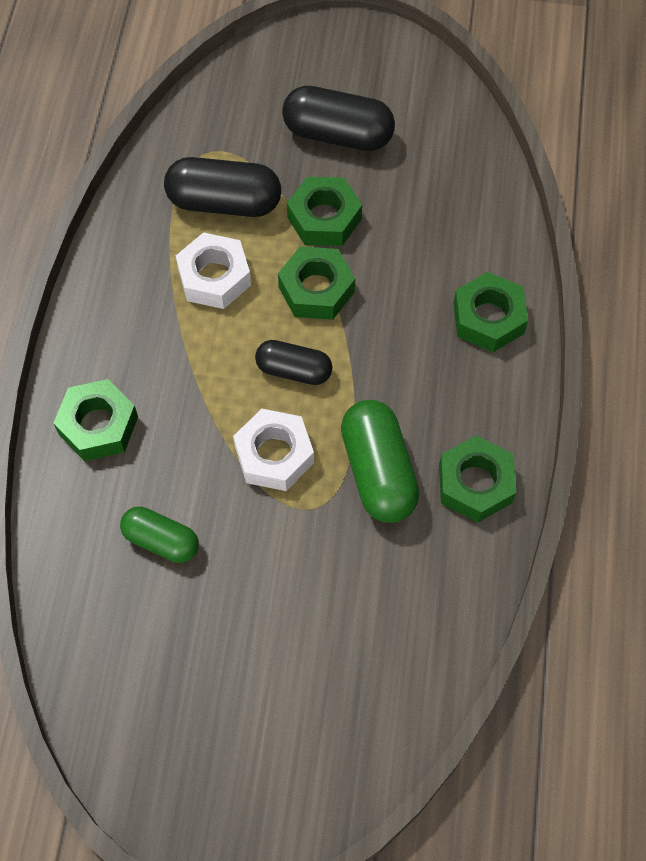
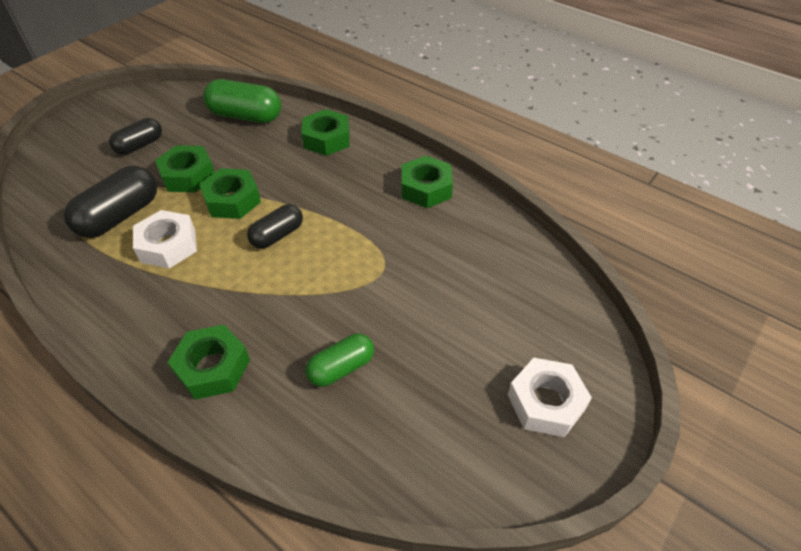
camera: 60 degrees left, 15 degrees down
white nut [233,409,314,491] -> white nut moved to [508,358,592,437]
black capsule [282,86,395,151] -> black capsule [109,118,162,155], size x0.63
green capsule [341,400,420,523] -> green capsule moved to [203,79,281,123]

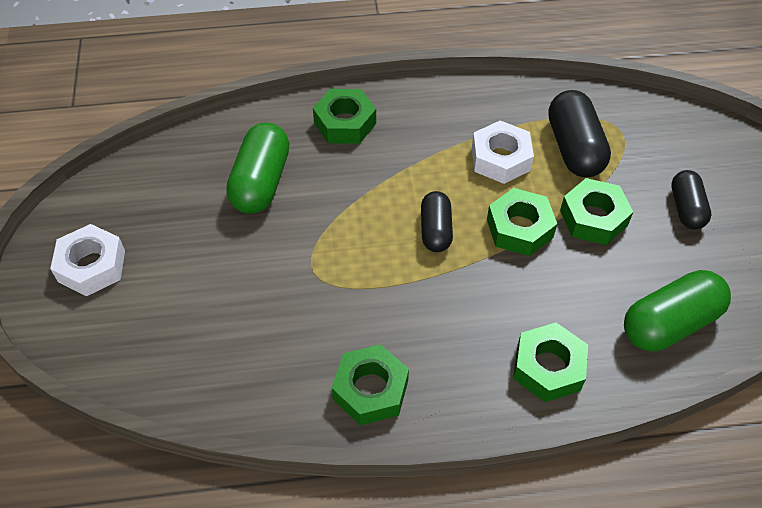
camera: 135 degrees right, 5 degrees up
green capsule [305,333,374,387] -> green capsule [226,123,290,214], size x1.59

